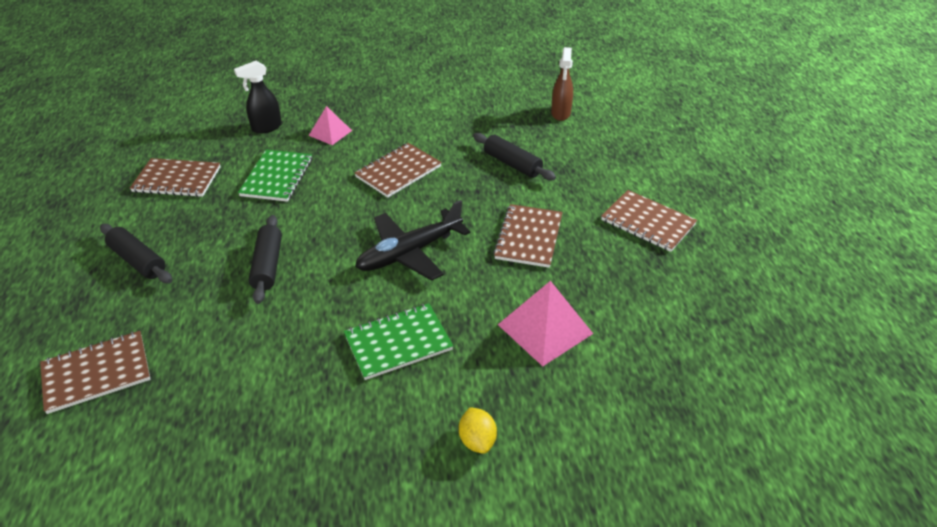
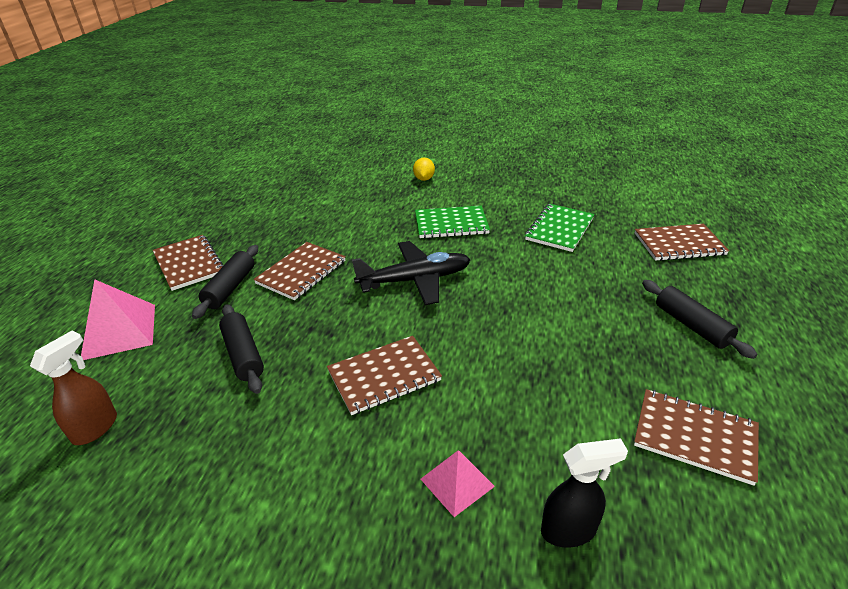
camera: 160 degrees left, 5 degrees down
green notebook [238,150,312,202] -> green notebook moved to [525,204,595,252]
black rolling pin [249,215,282,304] -> black rolling pin moved to [192,245,258,319]
pink pyramid [498,281,593,366] -> pink pyramid moved to [81,279,155,360]

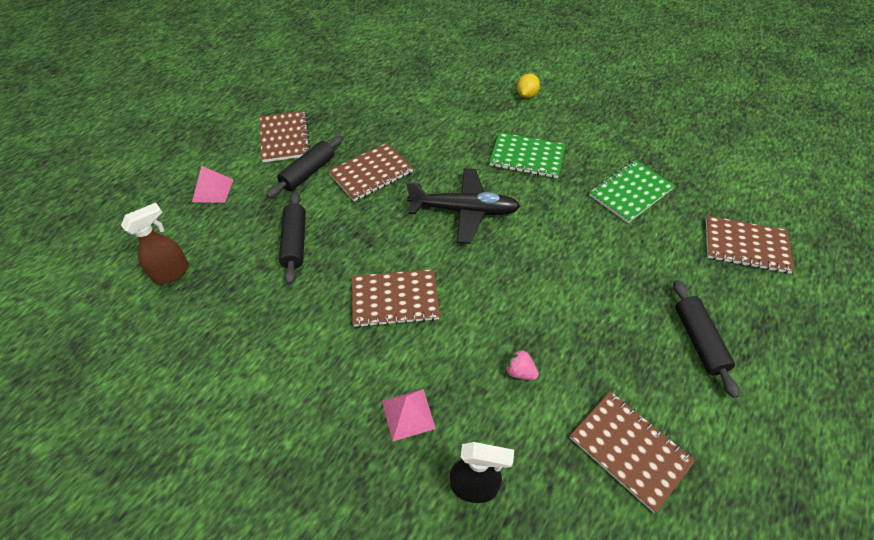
camera: 20 degrees right, 15 degrees up
pink pyramid [81,279,155,360] -> pink pyramid [192,166,234,203], size x0.61
none -> pink strawberry [505,349,539,380]

